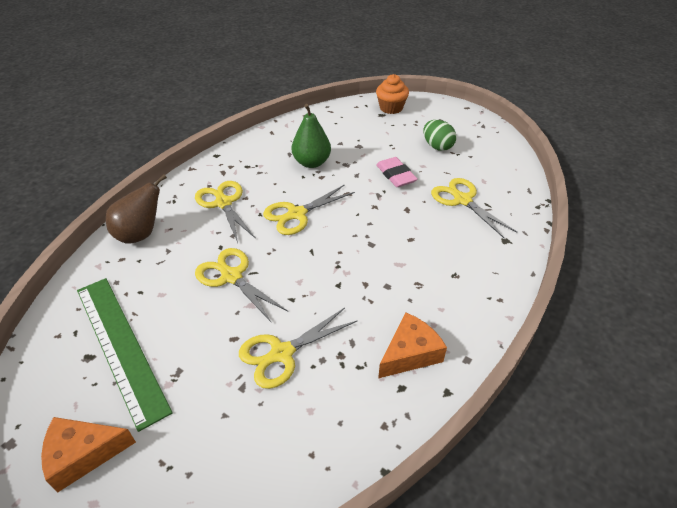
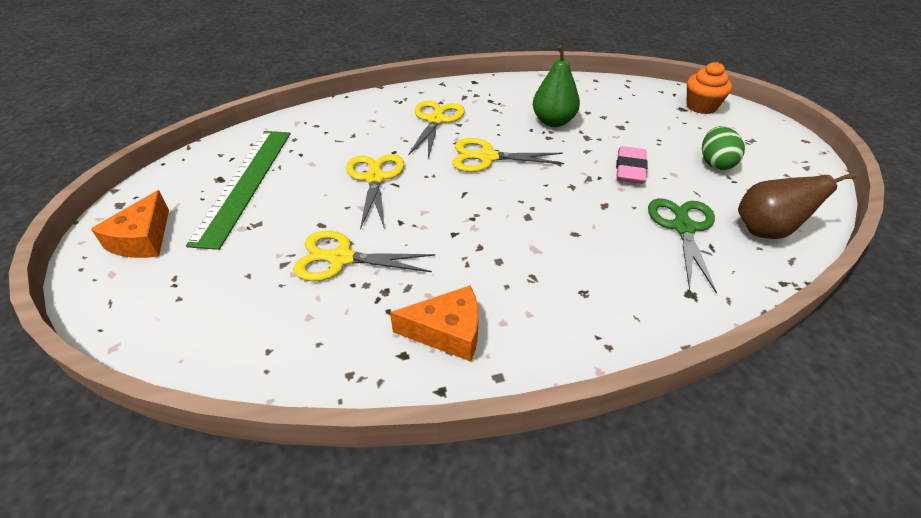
camera: 40 degrees right, 0 degrees up
orange cheese [41,417,136,492] -> orange cheese turned 105 degrees counterclockwise [91,190,169,258]
brown pear [106,174,167,244] -> brown pear moved to [738,172,857,239]
yellow scissors [431,178,517,238] -> green scissors [648,198,717,293]

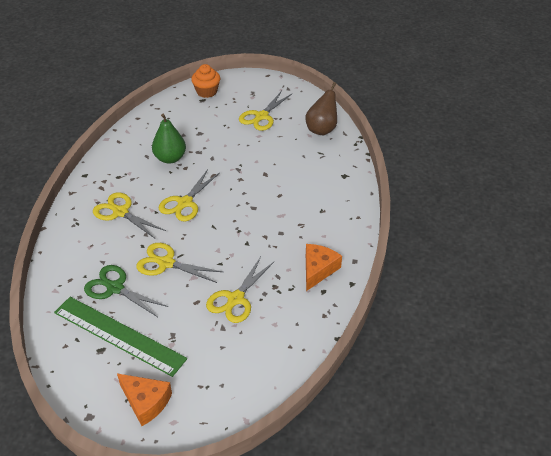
camera: 65 degrees left, 0 degrees up
pink eraser [616,146,647,184] -> none
green scissors [648,198,717,293] -> green scissors moved to [84,265,168,317]
green egg [702,126,745,170] -> yellow scissors [239,91,292,131]

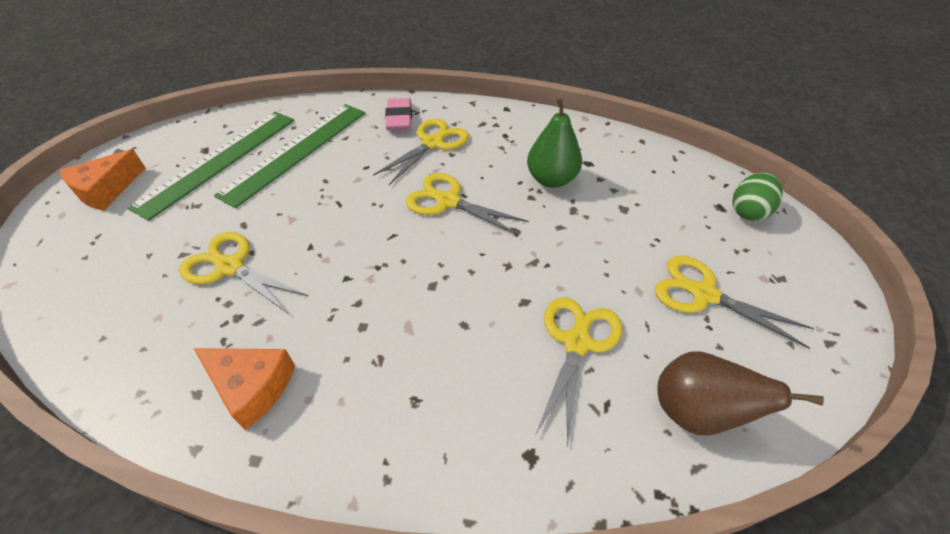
camera: 90 degrees right, 5 degrees up
green scissors [84,265,168,317] -> green ruler [214,104,365,208]
yellow scissors [136,243,223,283] -> yellow scissors moved to [536,297,622,448]
orange cupcake [191,64,220,98] -> green egg [732,172,783,221]
none -> pink eraser [385,98,412,130]

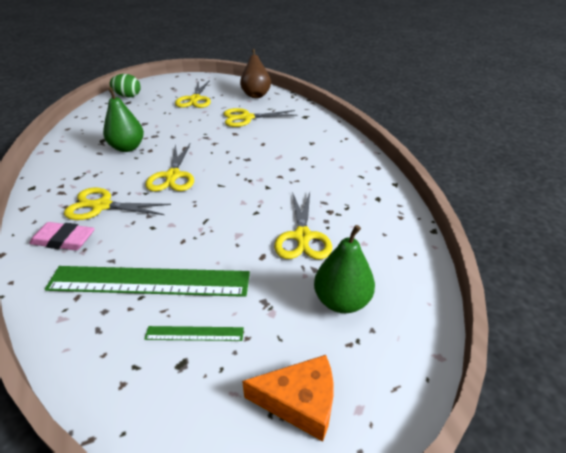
camera: 120 degrees left, 10 degrees down
green ruler [128,112,294,221] -> green ruler [144,326,244,341], size x0.43
orange cheese [193,348,295,430] -> none
pink eraser [385,98,412,130] -> pink eraser turned 45 degrees clockwise [29,222,95,251]
none -> green pear [314,225,375,313]

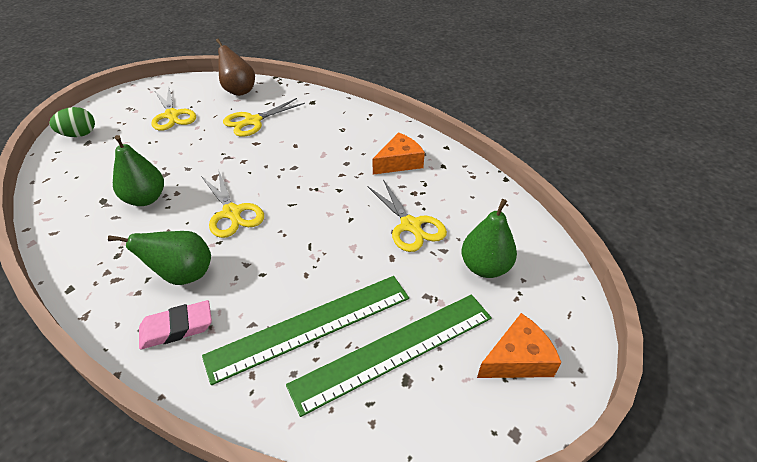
camera: 30 degrees left, 5 degrees up
yellow scissors [64,188,171,220] -> green pear [108,231,211,285]
green ruler [144,326,244,341] -> green ruler [286,294,492,417], size x2.30
none -> orange cheese [373,132,425,174]

